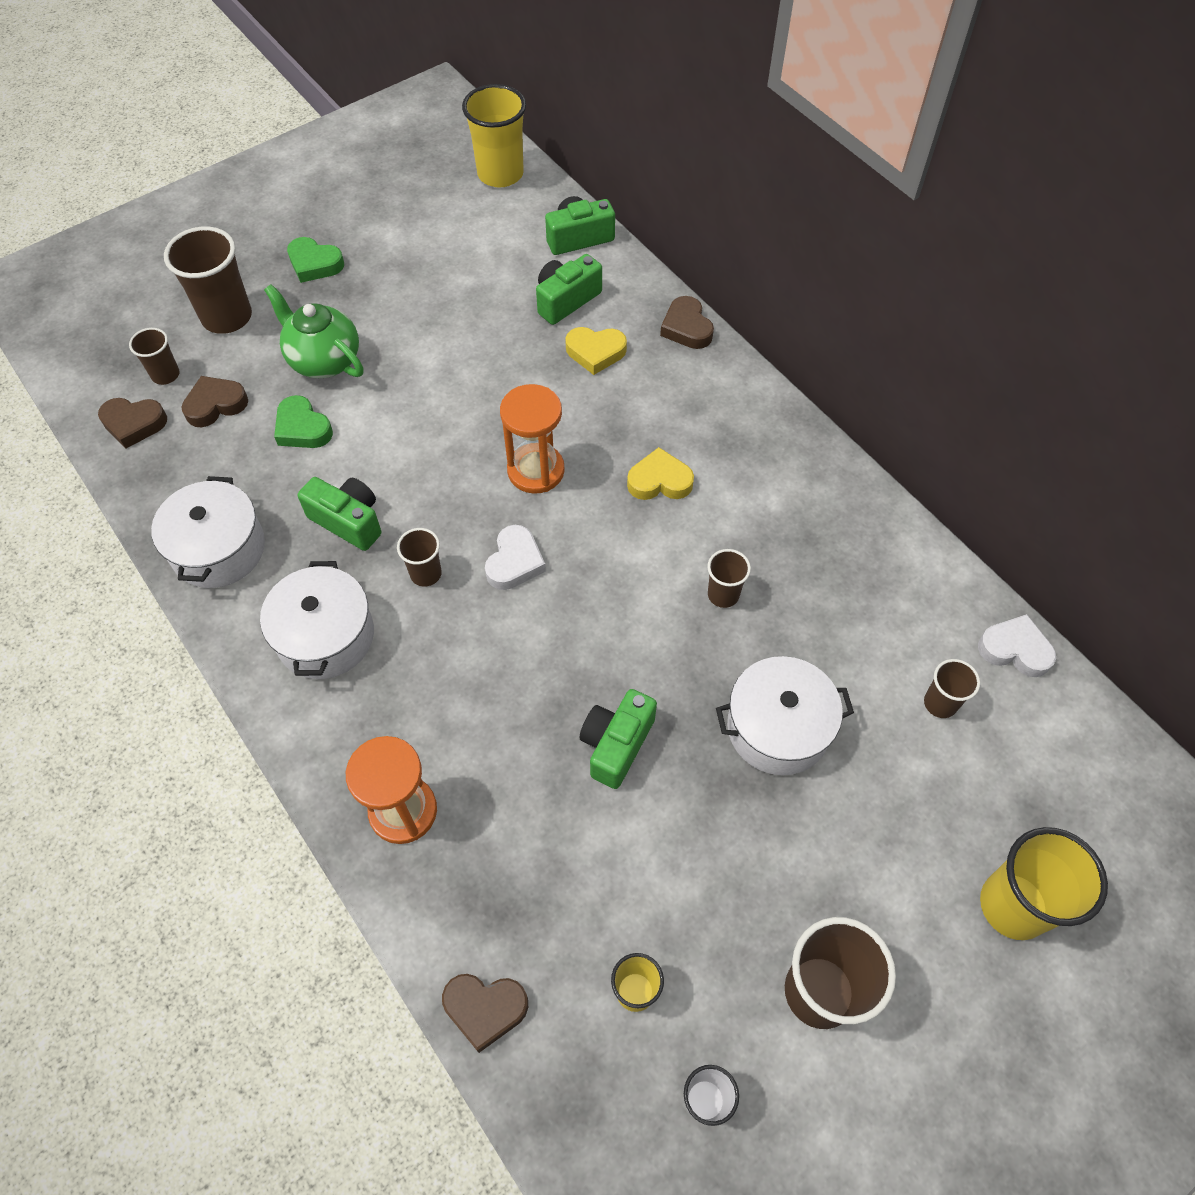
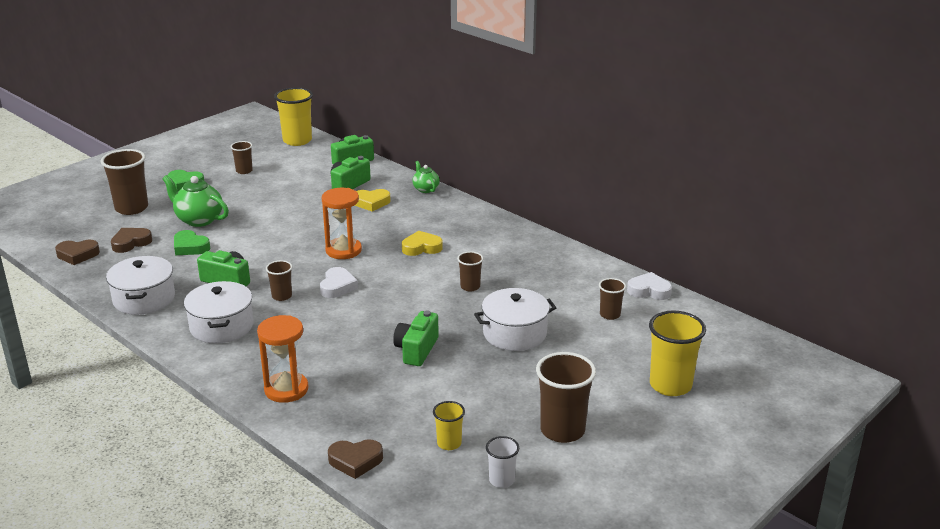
camera: 10 degrees left, 30 degrees down
brown cup [129,328,179,385] -> brown cup moved to [231,141,253,174]
brown heart [660,296,714,349] -> green teapot [412,161,440,193]

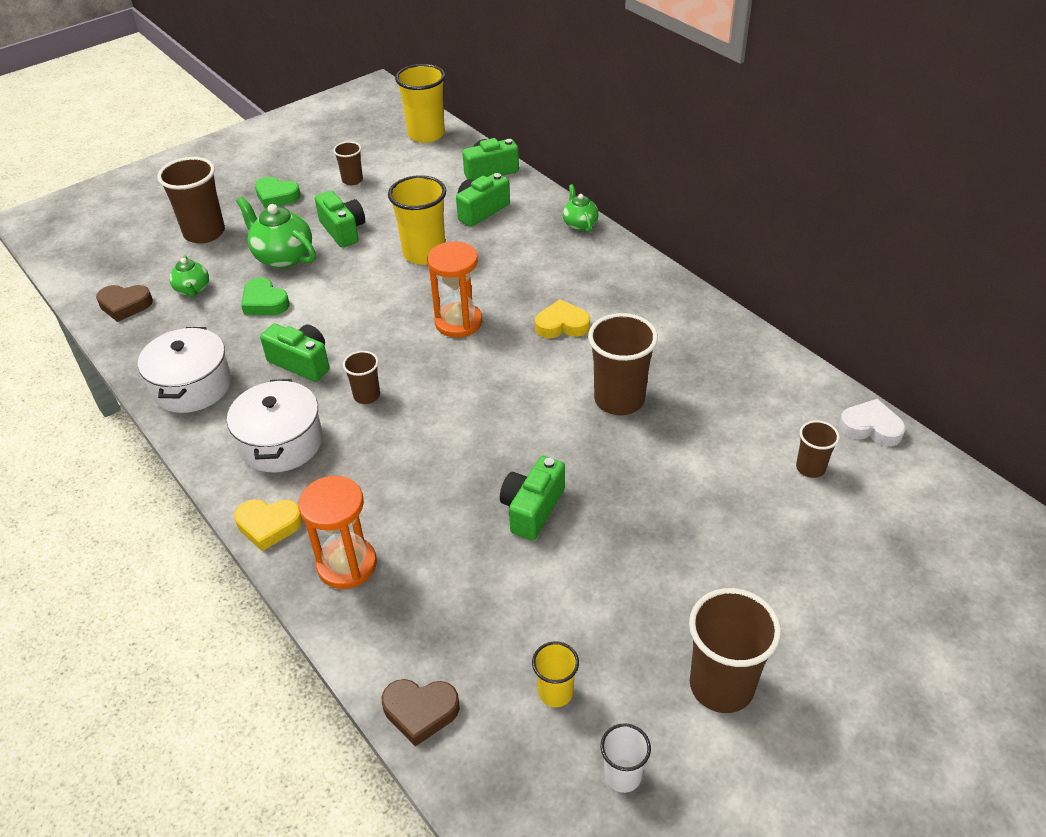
camera: 10 degrees right, 15 degrees up
brown heart [111,228,152,253] -> green teapot [170,255,209,297]
white heart [320,267,358,298] -> none
yellow heart [355,189,391,211] -> yellow heart moved to [234,499,303,551]
brown cup [457,251,483,291] -> brown cup [588,313,658,415], size x1.86
white pot [474,288,556,351] -> none
yellow cup [649,311,706,396] -> yellow cup moved to [388,175,446,265]
none -> green camera [315,191,365,248]

